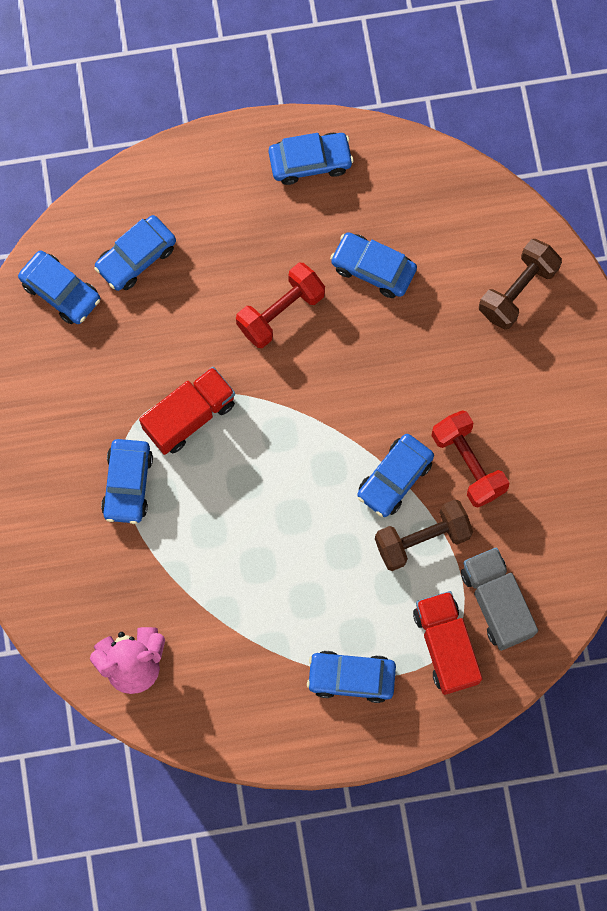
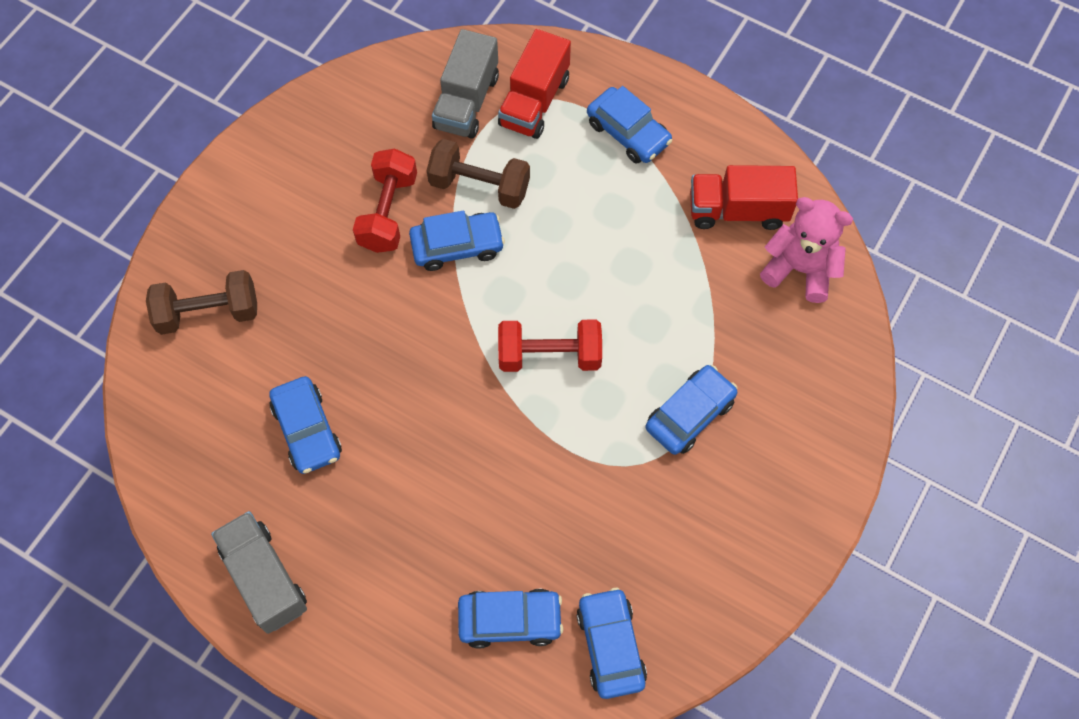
camera: 140 degrees left, 10 degrees down
red truck [139,367,235,455] -> red truck moved to [690,165,798,230]
red dumbbell [236,263,325,348] -> red dumbbell moved to [498,319,602,372]
blue car [269,133,354,185] -> grey truck [211,511,307,634]

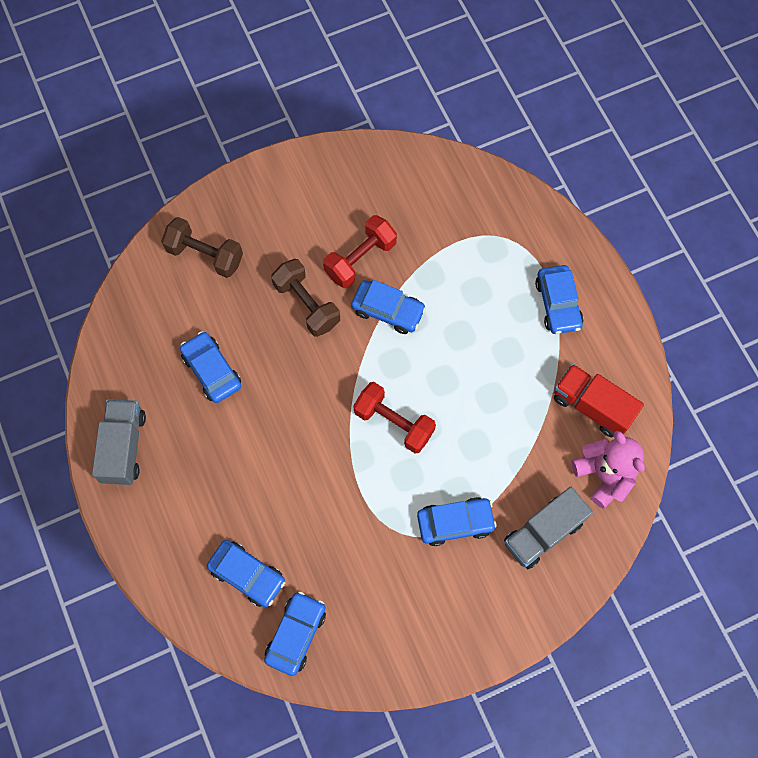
camera: 35 degrees right, 5 degrees up
blue car [269,376,342,474] -> blue car turned 135 degrees clockwise [180,331,241,403]
brown dumbbell [427,139,530,209] -> brown dumbbell moved to [271,259,340,337]
grey truck [432,29,499,139] -> grey truck moved to [504,487,593,569]
red truck [498,29,571,139] -> none

